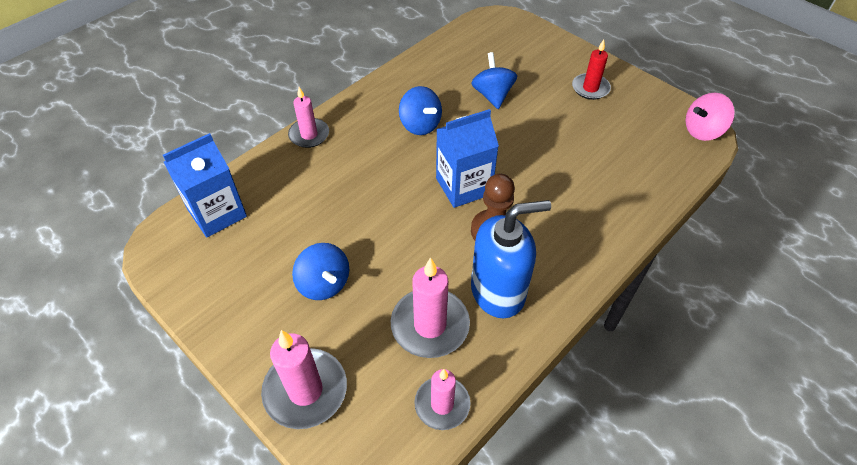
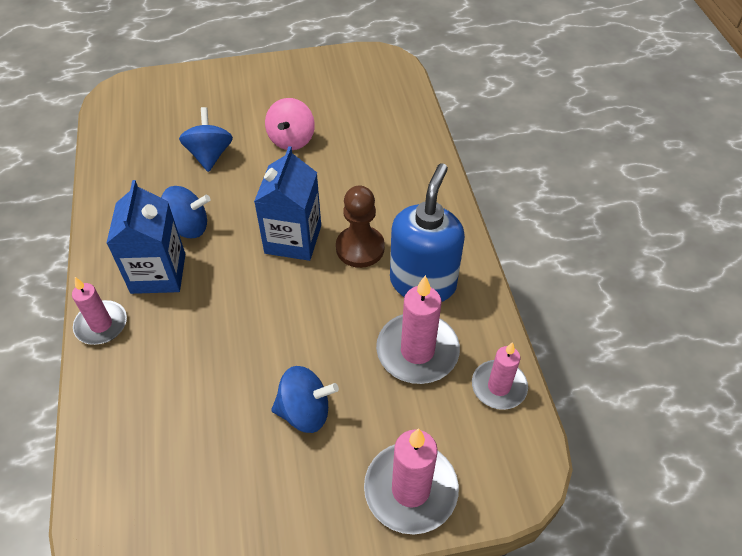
camera: 55 degrees left, 0 degrees up
blue carton [163,133,247,238] -> blue carton moved to [106,180,185,294]
blue spinning top [471,52,517,109] -> blue spinning top turned 60 degrees clockwise [179,107,233,172]
red candle [572,40,611,100] -> none
pink spinning top [686,93,735,141] -> pink spinning top moved to [265,98,315,150]

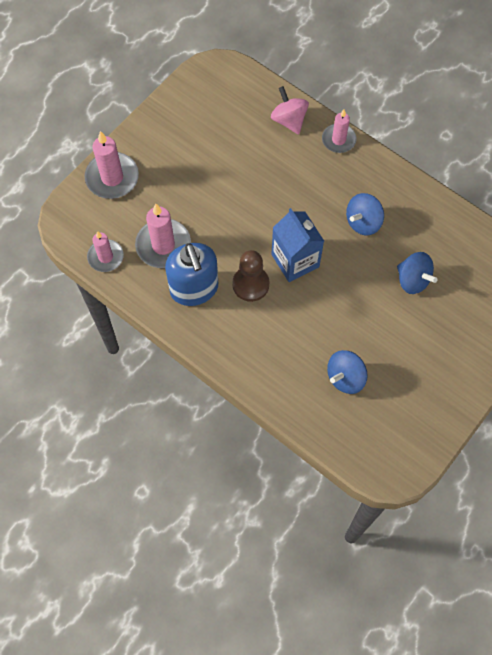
camera: 140 degrees right, 15 degrees up
blue carton [106,180,185,294] -> none
pink spinning top [265,98,315,150] -> pink spinning top moved to [271,86,309,135]
blue spinning top [271,366,339,433] -> blue spinning top moved to [327,350,368,394]

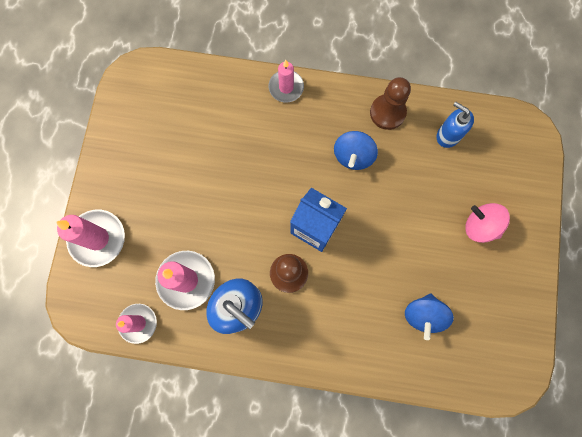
camera: 30 degrees left, 10 degrees up
pink spinning top [271,86,309,135] -> pink spinning top moved to [465,203,510,243]
blue spinning top [397,252,438,294] -> none
none -> brown pawn [370,77,411,130]
none -> blue soap dispenser [436,101,474,148]

